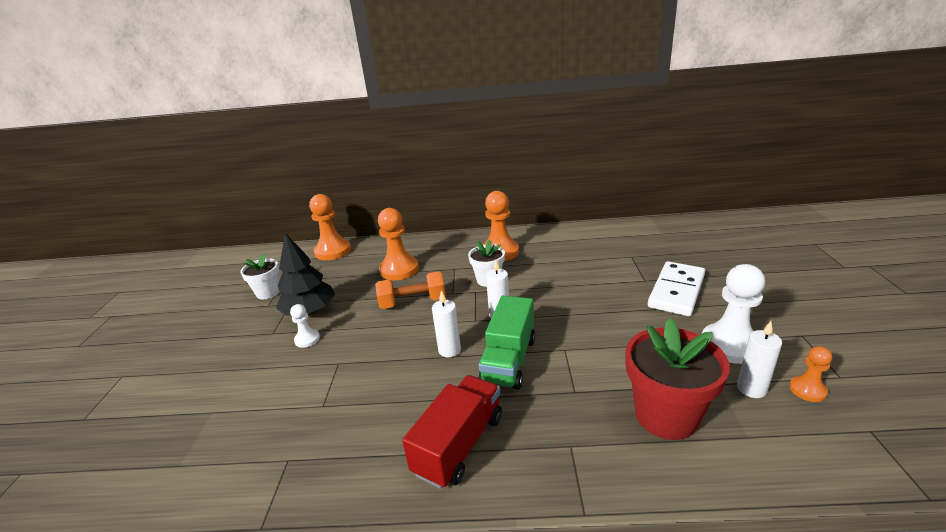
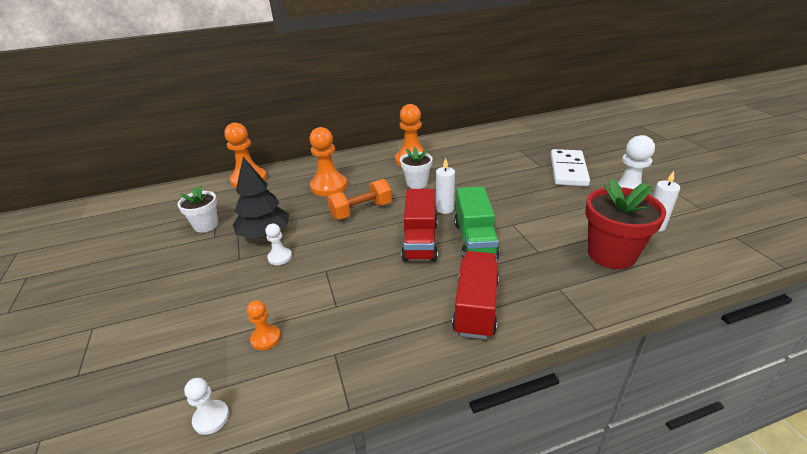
camera: 20 degrees left, 5 degrees up
white candle [432,291,461,357] -> red truck [401,189,438,262]
orange pawn [789,346,832,402] -> orange pawn moved to [247,300,281,350]
none -> white pawn [184,378,229,435]

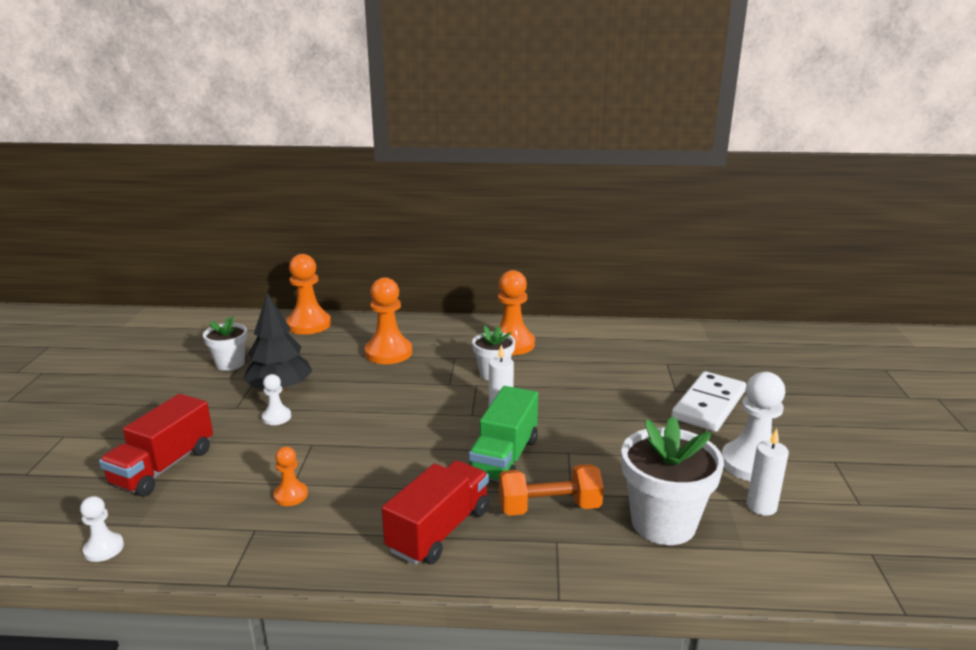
camera: 20 degrees right, 10 degrees down
orange pawn [247,300,281,350] -> orange pawn moved to [273,447,308,506]
orange dumbbell [327,179,392,219] -> orange dumbbell moved to [499,464,604,516]
red truck [401,189,438,262] -> red truck moved to [99,394,213,496]
red flower pot [585,179,666,269] -> white flower pot [621,416,724,545]

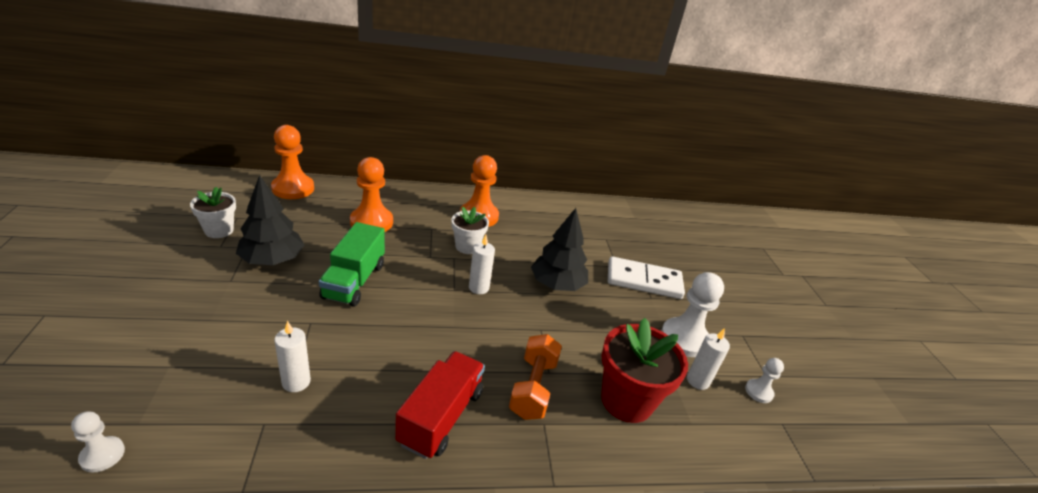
camera: 15 degrees left, 10 degrees up
red truck [99,394,213,496] -> none
white pawn [262,374,291,425] -> white pawn moved to [745,358,784,403]
orange pawn [273,447,308,506] -> white candle [274,321,311,392]
green truck [469,386,538,482] -> green truck moved to [319,222,385,307]
orange dumbbell [499,464,604,516] -> orange dumbbell turned 60 degrees counterclockwise [509,334,562,420]
white flower pot [621,416,724,545] -> red flower pot [601,318,688,423]
white domino [672,371,746,432] -> white domino turned 75 degrees clockwise [608,256,685,299]
none -> black tree [531,208,588,291]

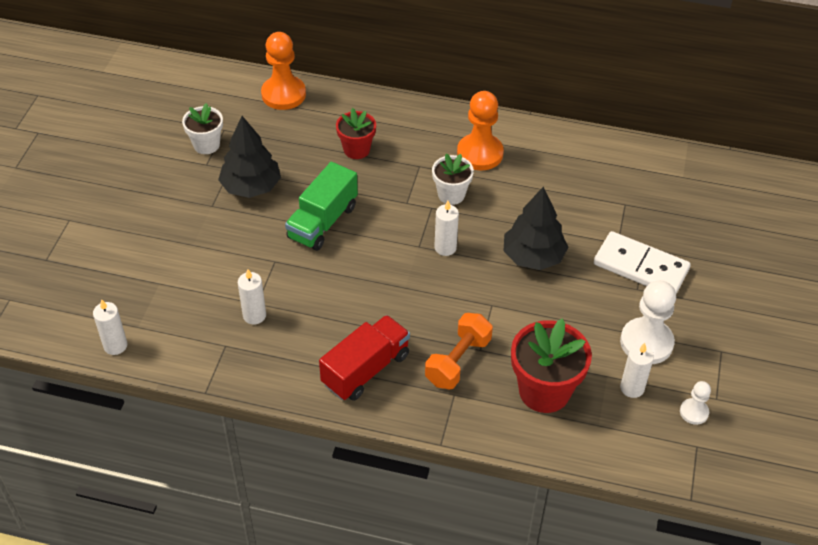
camera: 25 degrees right, 15 degrees up
white pawn [71,412,125,473] -> white candle [93,299,127,355]
orange pawn [350,157,393,232] -> red flower pot [336,108,376,159]

